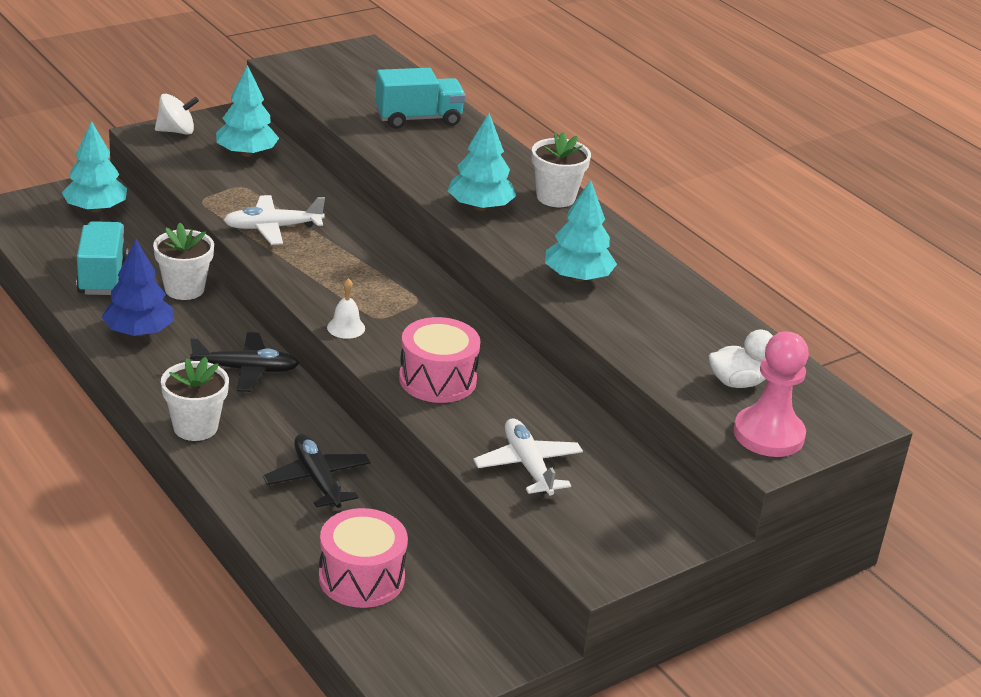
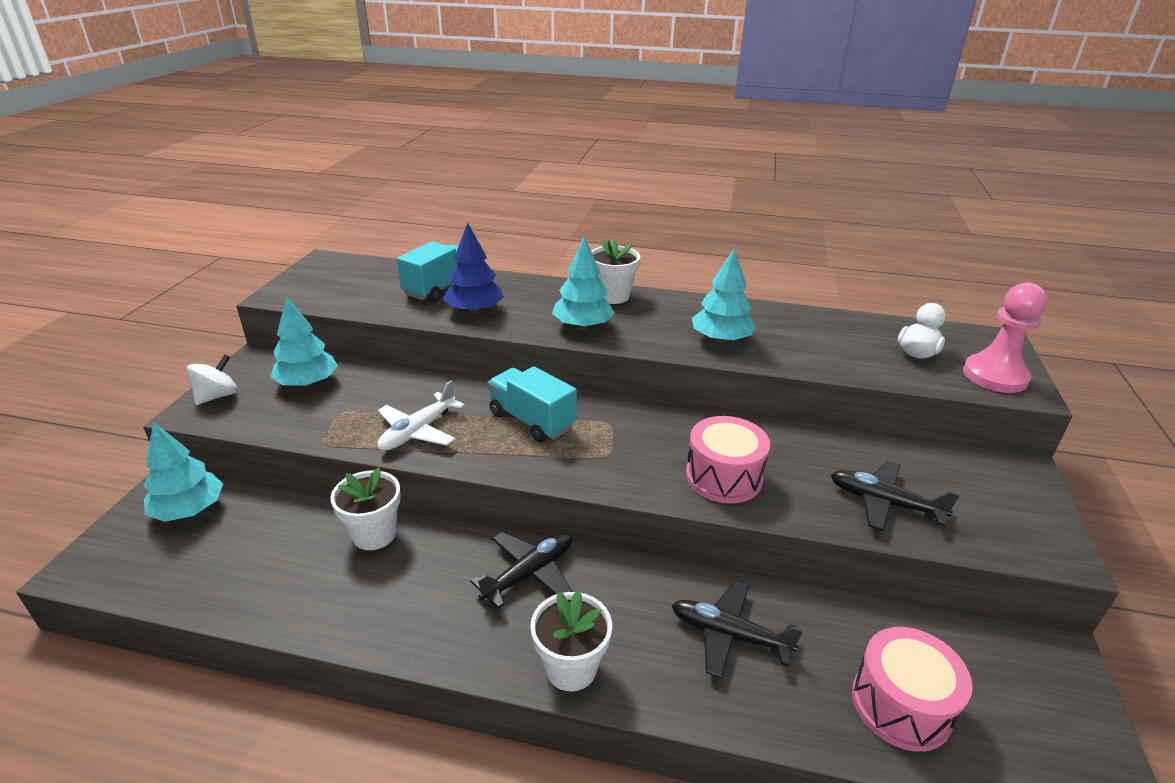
camera: 40 degrees left, 0 degrees up
turquoise truck [76,221,128,295] -> turquoise truck moved to [487,366,577,443]
blue tree [102,239,174,336] -> blue tree moved to [443,223,504,314]
white bell [327,278,365,339] -> none
white plane [473,418,583,496] -> black plane [831,461,960,531]

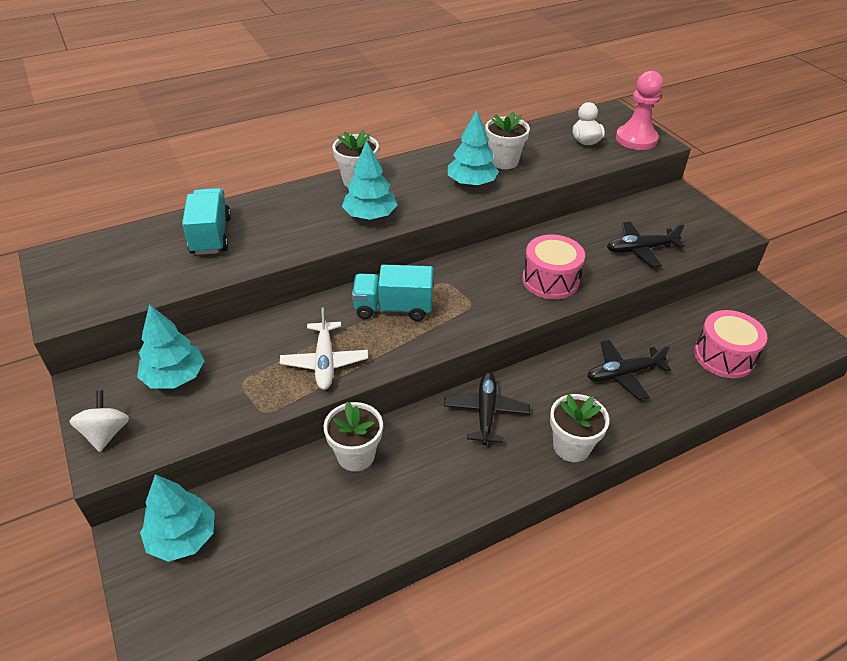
camera: 40 degrees left, 10 degrees up
blue tree [443,223,504,314] -> none
none -> white flower pot [485,112,530,169]

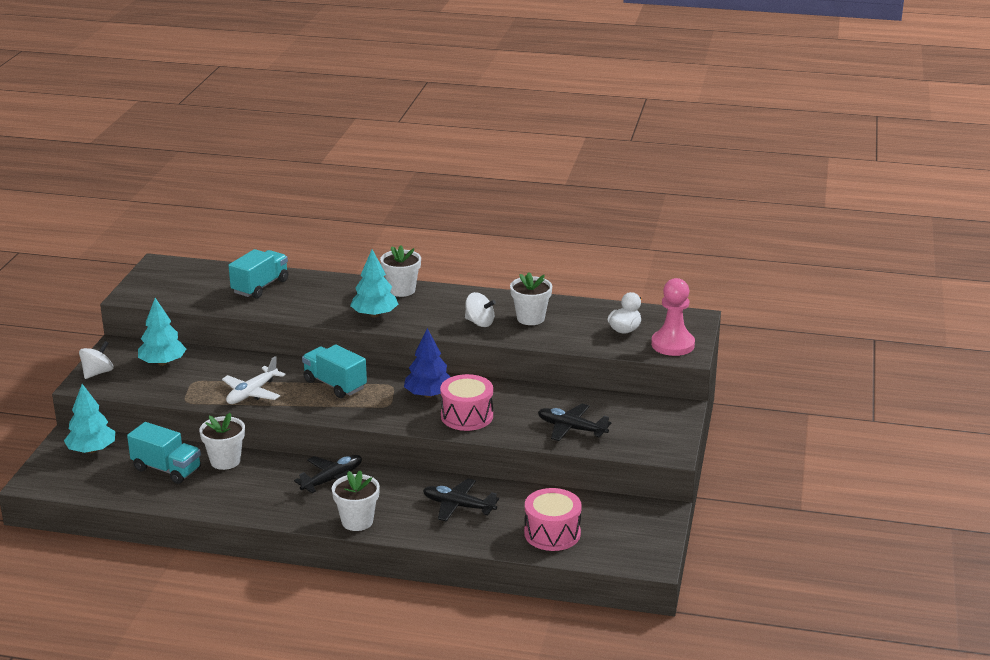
camera: 40 degrees right, 15 degrees down
turquoise tree [448,110,499,187] -> white spinning top [465,292,496,327]
none -> turquoise truck [127,422,201,484]
none -> blue tree [404,328,450,398]

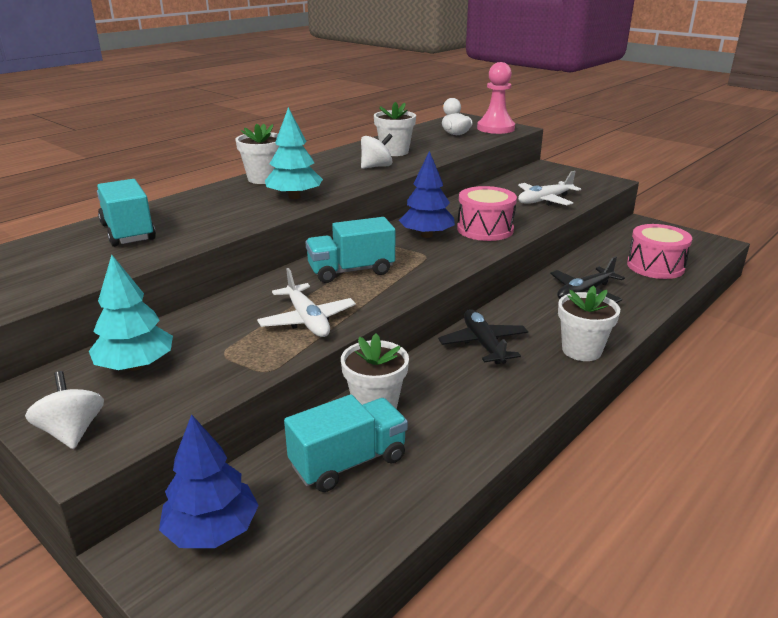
camera: 60 degrees left, 0 degrees up
turquoise tree [64,384,115,453] -> blue tree [159,414,259,548]
black plane [538,404,611,441] -> white plane [518,171,581,206]

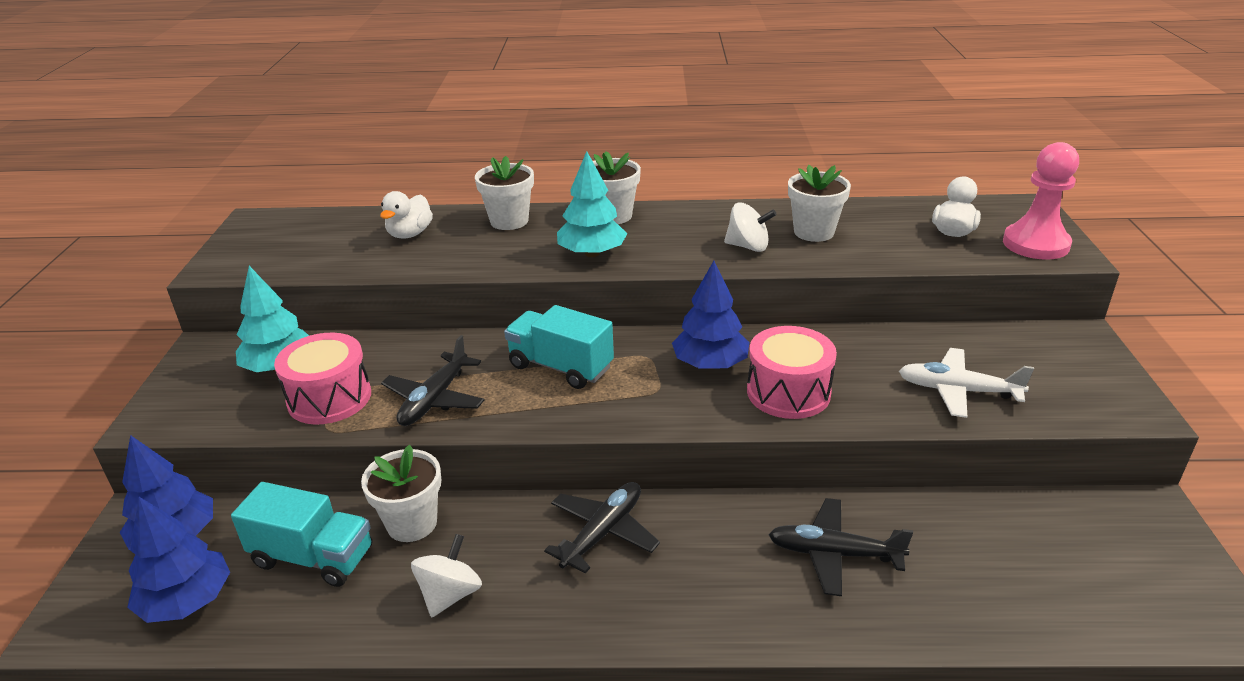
camera: 50 degrees right, 5 degrees up
white spinning top [25,371,104,449] -> white spinning top moved to [411,534,482,617]
turquoise truck [97,179,156,247] -> white duck [380,191,433,239]
white plane [257,268,356,337] -> black plane [381,335,485,426]
white flower pot [558,286,620,361] -> white flower pot moved to [475,156,534,230]
pink drum [627,224,692,279] -> pink drum moved to [274,333,371,424]
none -> blue tree [127,497,230,623]

